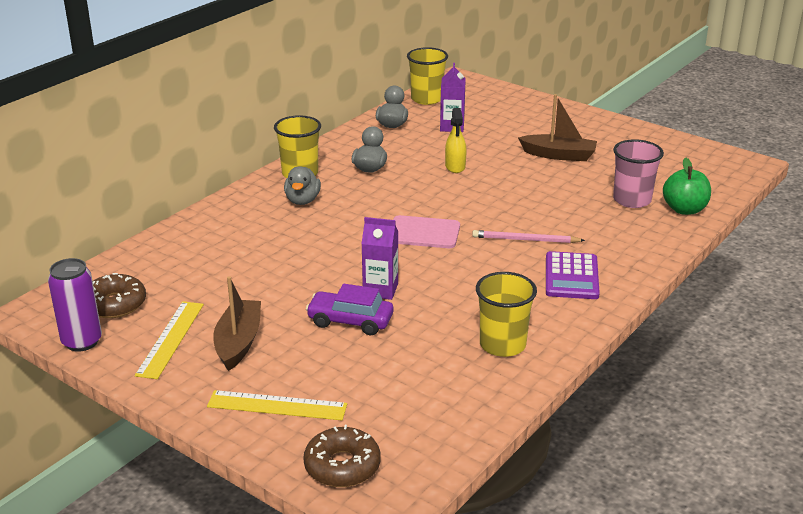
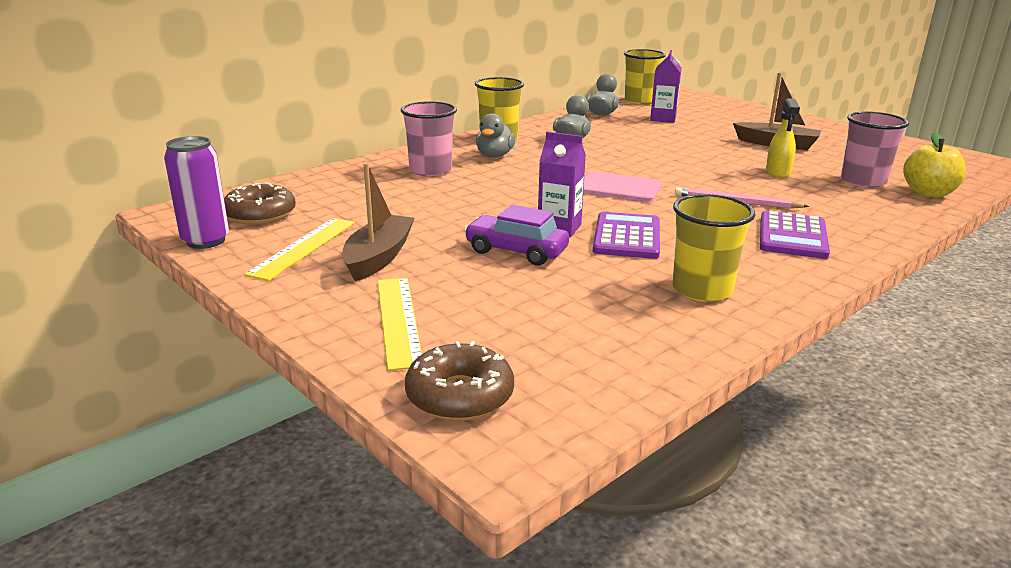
camera: 10 degrees right, 5 degrees down
yellow ruler [207,390,347,420] -> yellow ruler turned 60 degrees clockwise [377,278,422,371]
yellow spray bottle [445,108,467,173] -> yellow spray bottle moved to [766,98,800,178]
green apple [663,158,711,215] -> yellow apple [903,132,966,197]
none -> pink cup [401,101,457,176]
none -> purple calculator [593,212,660,259]

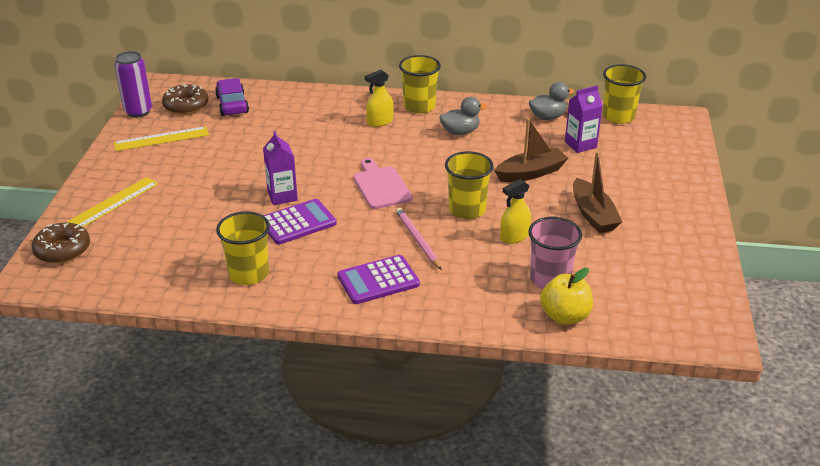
camera: 50 degrees right, 10 degrees up
brown boat [342,163,415,281] -> brown boat moved to [494,118,568,182]
pink cup [401,101,457,176] -> none
purple car [464,205,569,265] -> purple car moved to [215,78,249,116]
grey duck [476,113,516,158] -> yellow spray bottle [365,70,394,127]
none -> yellow cup [445,151,494,219]

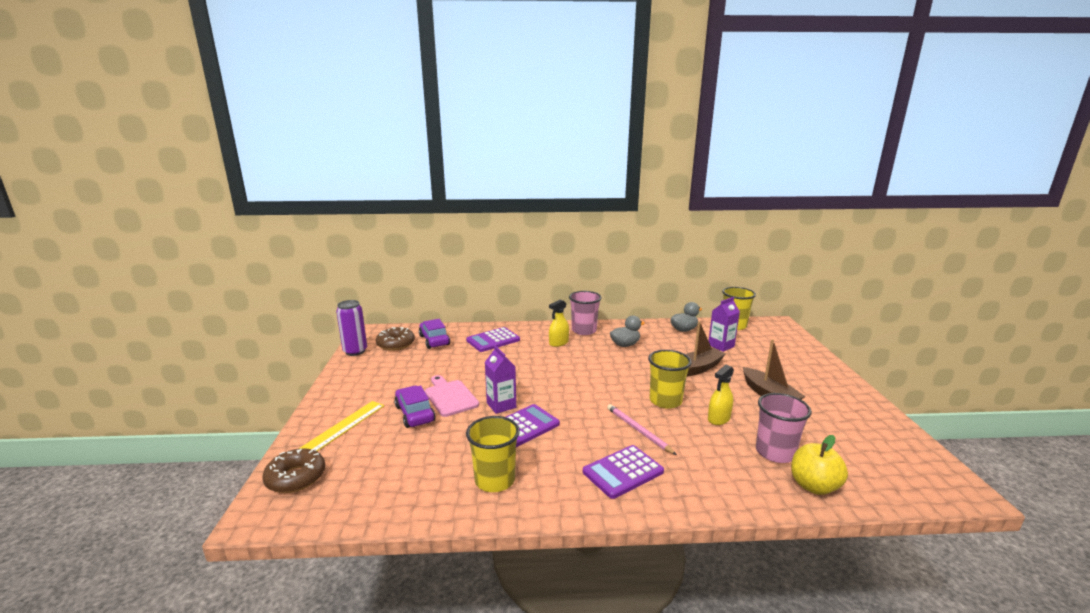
camera: 10 degrees left, 15 degrees down
yellow ruler [114,126,209,151] -> none
pink cutting board [353,158,412,209] -> pink cutting board moved to [425,375,479,417]
yellow cup [399,55,441,114] -> pink cup [569,291,602,335]
none -> purple car [394,385,435,428]
none -> purple calculator [466,327,520,352]

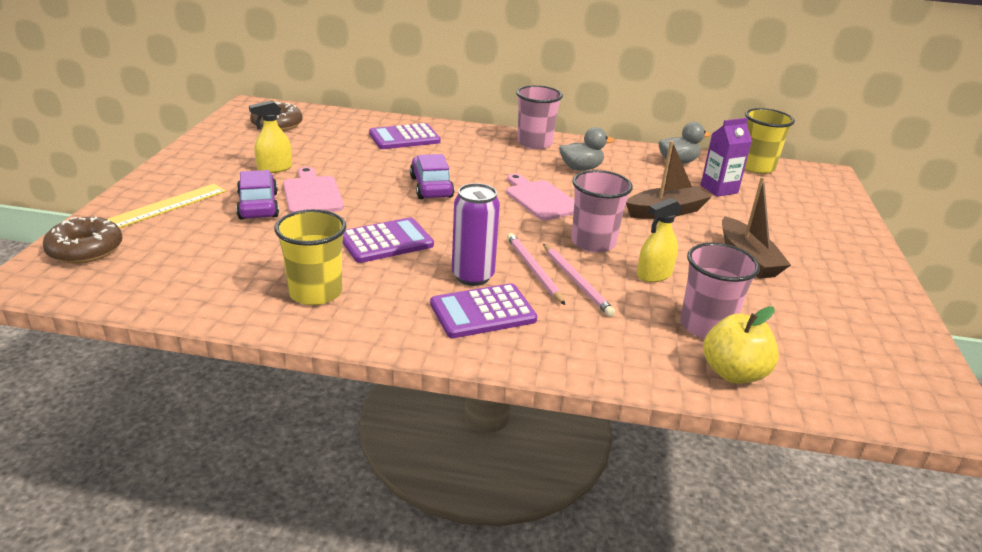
camera: 10 degrees right, 10 degrees up
purple can [336,300,367,356] -> purple can moved to [452,183,500,286]
purple car [419,319,450,349] -> purple car moved to [410,154,454,199]
purple carton [485,345,516,414] -> none
yellow spray bottle [549,300,569,347] -> yellow spray bottle moved to [249,100,292,173]
yellow cup [648,350,692,409] -> pink cup [571,170,633,252]
none -> pink cutting board [506,173,575,221]
none -> pink pencil [543,244,615,317]

